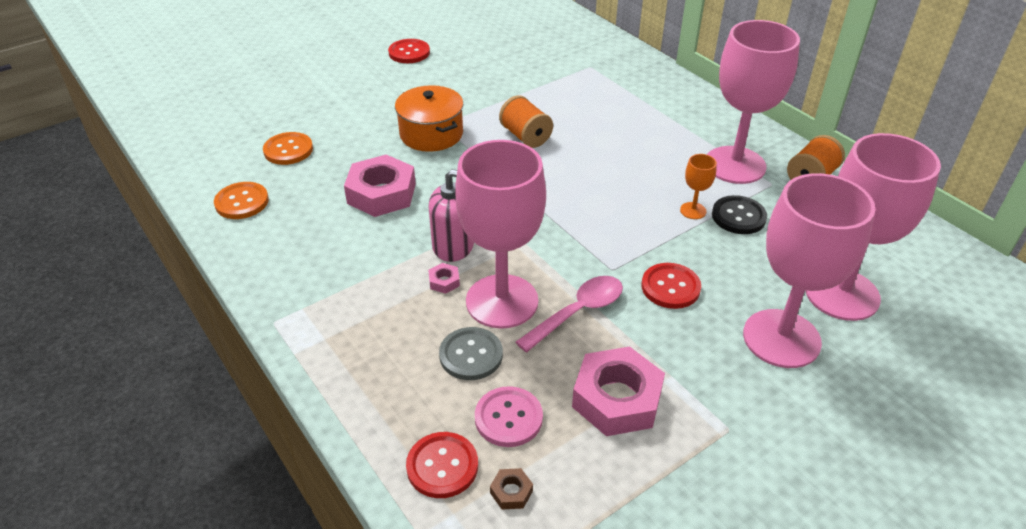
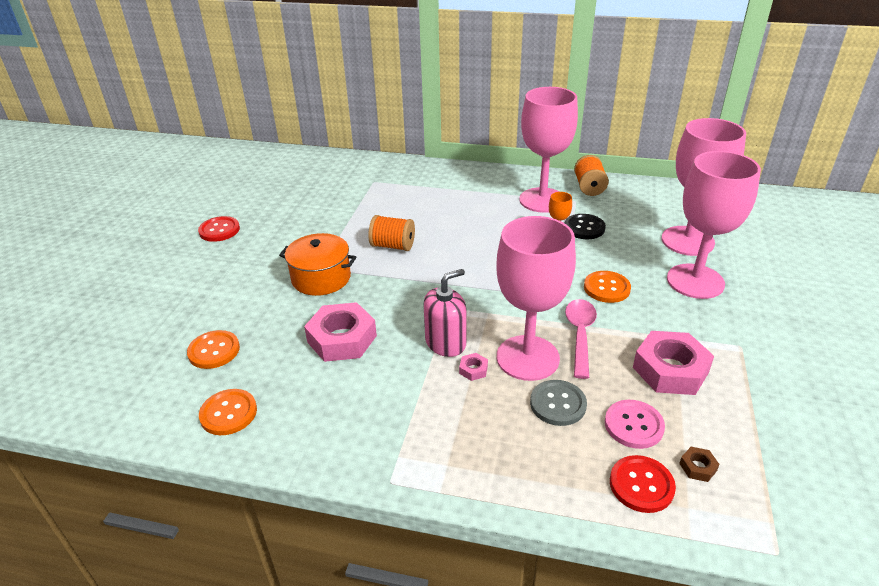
camera: 40 degrees left, 5 degrees down
red button [642,263,701,309] -> orange button [584,271,631,303]

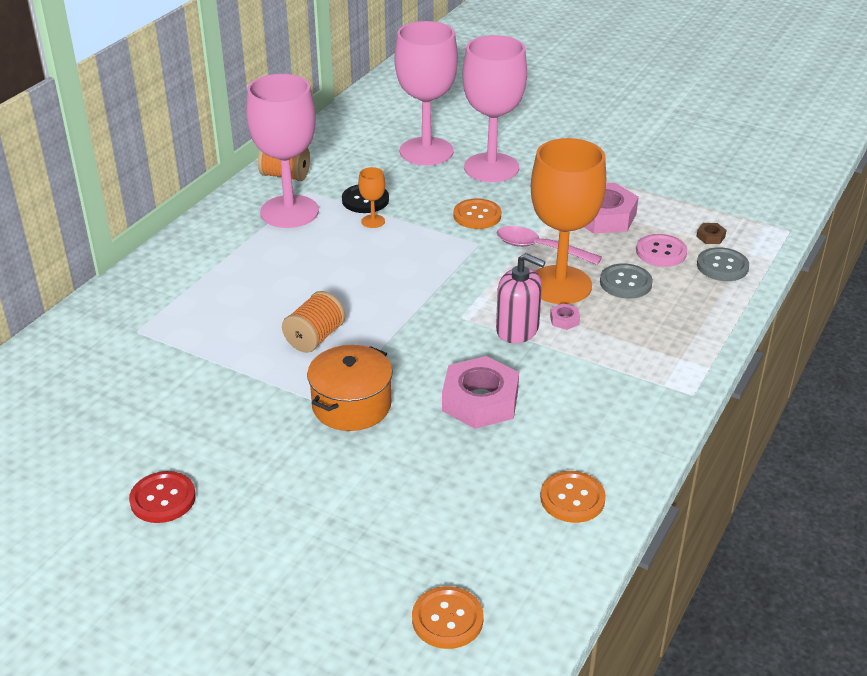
camera: 75 degrees left, 0 degrees up
orange button [187,330,240,369] -> orange button moved to [412,586,484,649]
pink soap dispenser [423,269,466,357] -> pink soap dispenser turned 135 degrees clockwise [496,253,546,344]
pink goblet [496,216,576,381] -> orange goblet [531,138,606,304]
red button [610,455,676,513] -> grey button [697,247,749,281]

